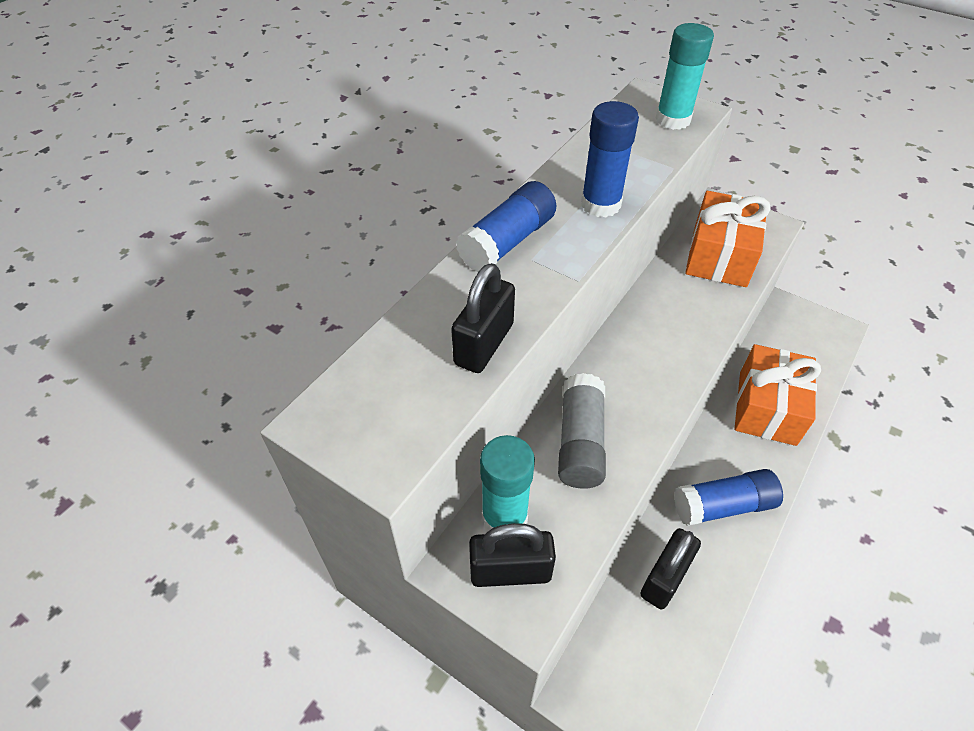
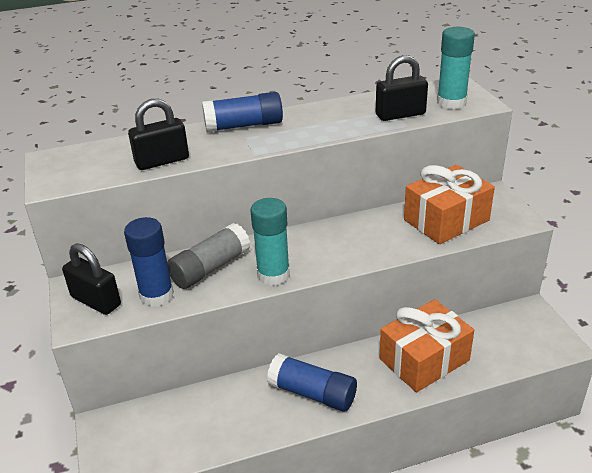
camera: 40 degrees right, 15 degrees down
turquoise glue stick [480,435,535,530] -> turquoise glue stick moved to [251,198,290,286]
blue glue stick [581,101,639,218] -> blue glue stick moved to [124,217,174,307]
black padlock [641,528,701,609] -> black padlock moved to [376,55,428,121]

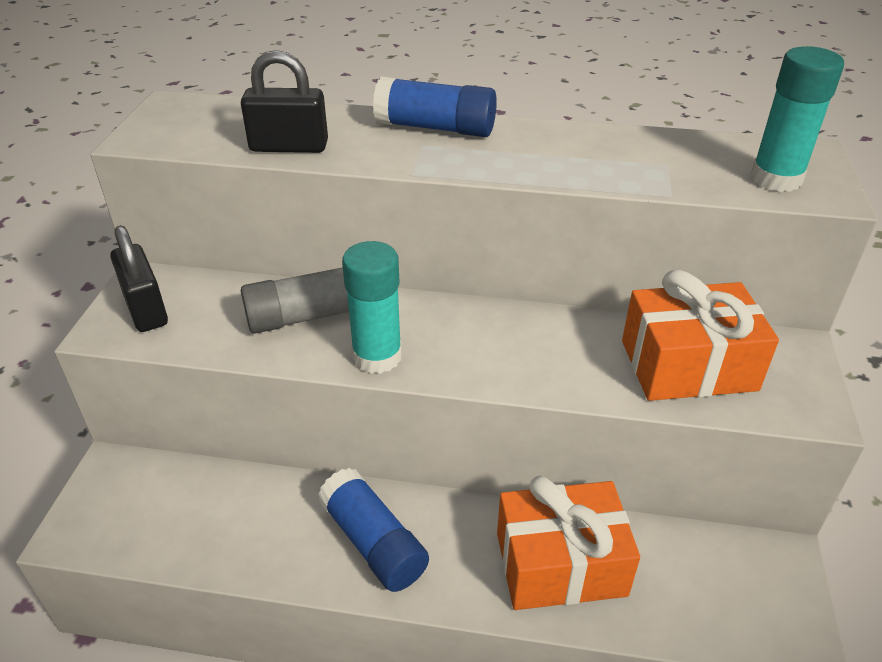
camera: 25 degrees right, 5 degrees up
blue glue stick [124,217,174,307] -> none
black padlock [376,55,428,121] -> none

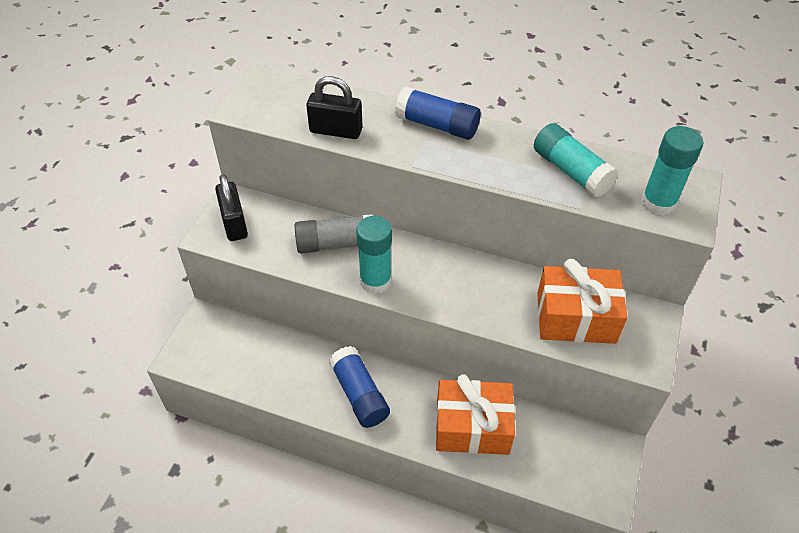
camera: 10 degrees right, 10 degrees up
none -> turquoise glue stick [534,123,618,198]

